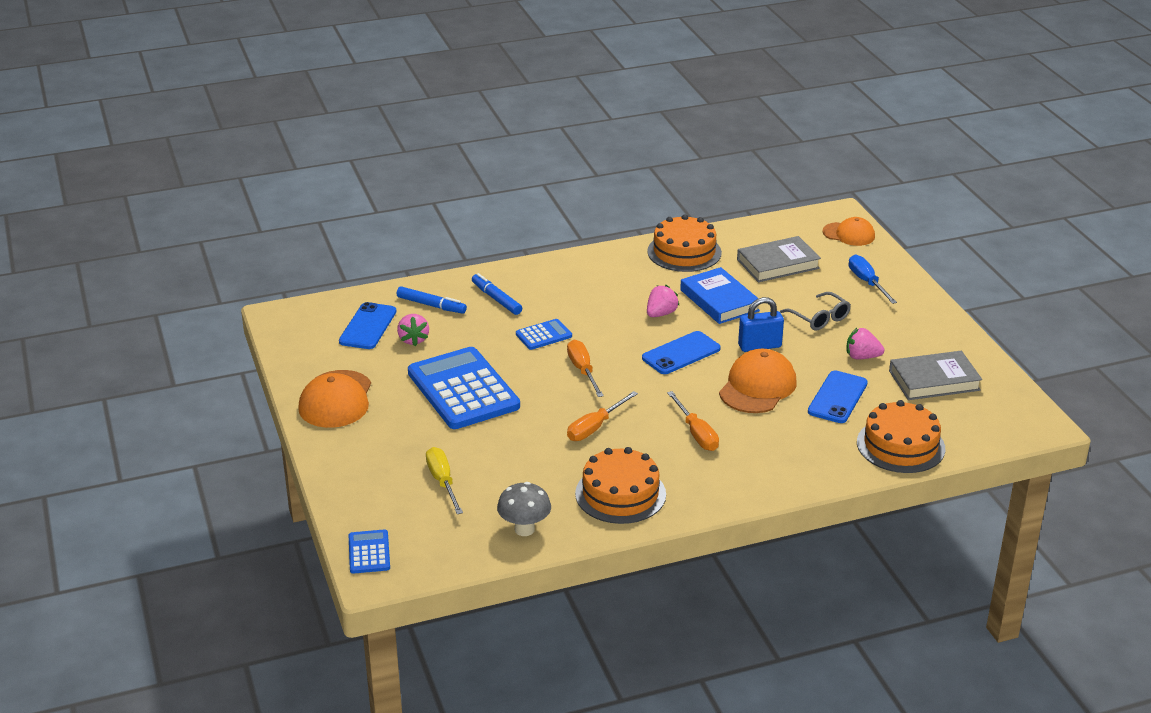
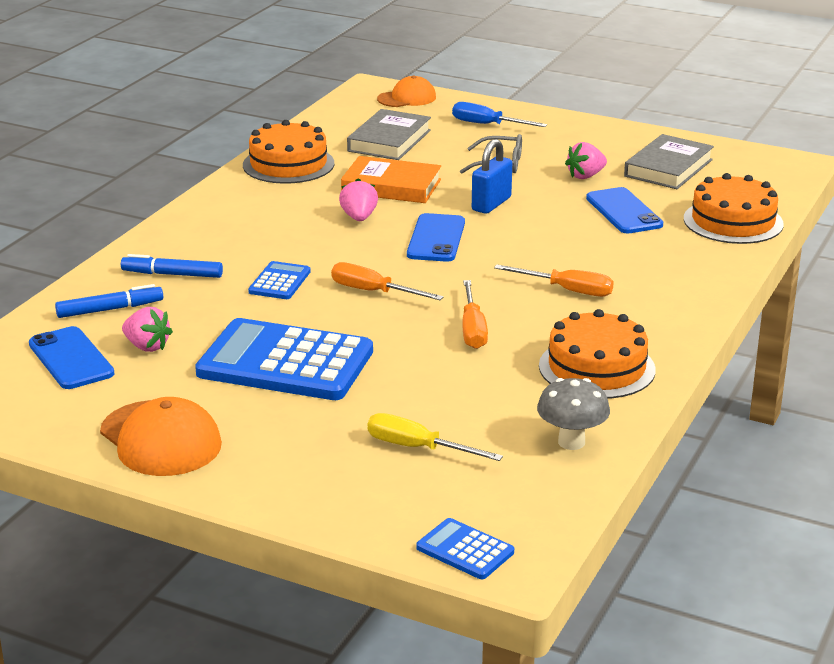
camera: 45 degrees left, 5 degrees down
blue book [680,267,760,324] -> orange book [341,156,441,203]
orange cap [719,349,797,413] -> none

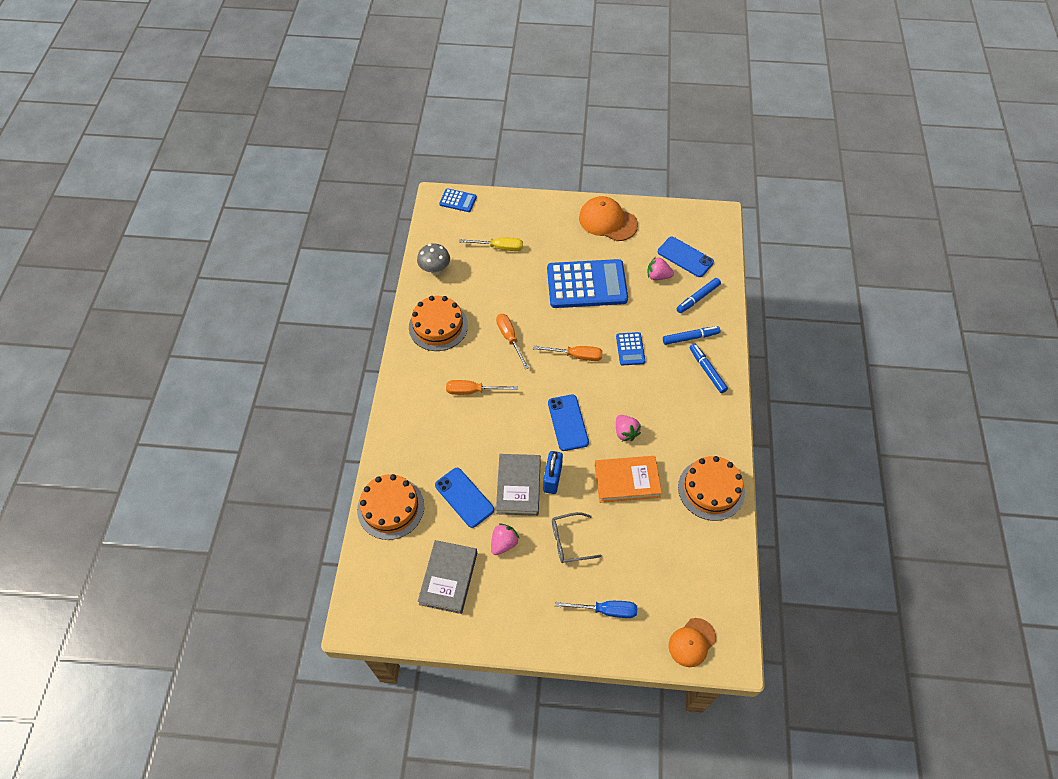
camera: 160 degrees right, 30 degrees up
grey book [347,109,431,160] -> grey book moved to [496,454,541,516]
none -> blue marker [690,344,728,393]

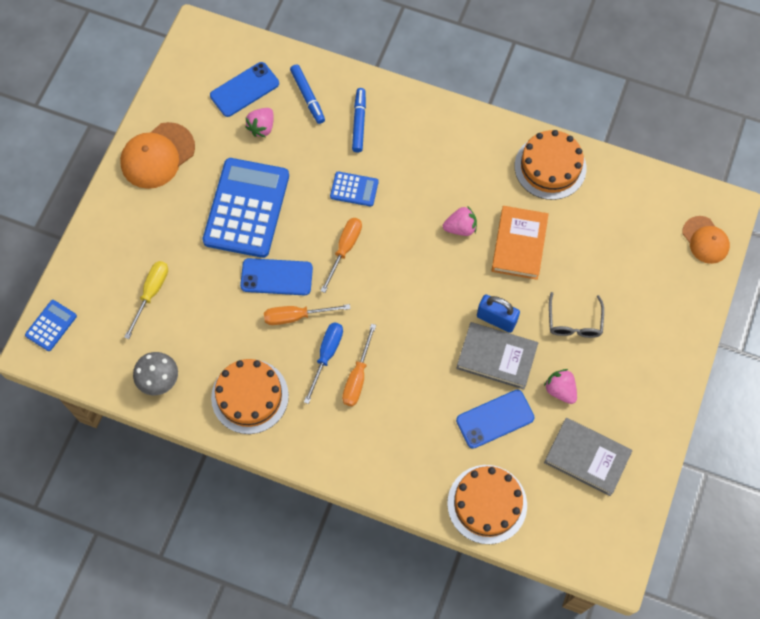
camera: 75 degrees left, 10 degrees up
blue phone [548,395,589,451] -> blue phone moved to [240,258,313,295]
blue screwdriver [555,601,637,618] -> blue screwdriver moved to [304,322,343,404]
blue marker [690,344,728,393] -> none

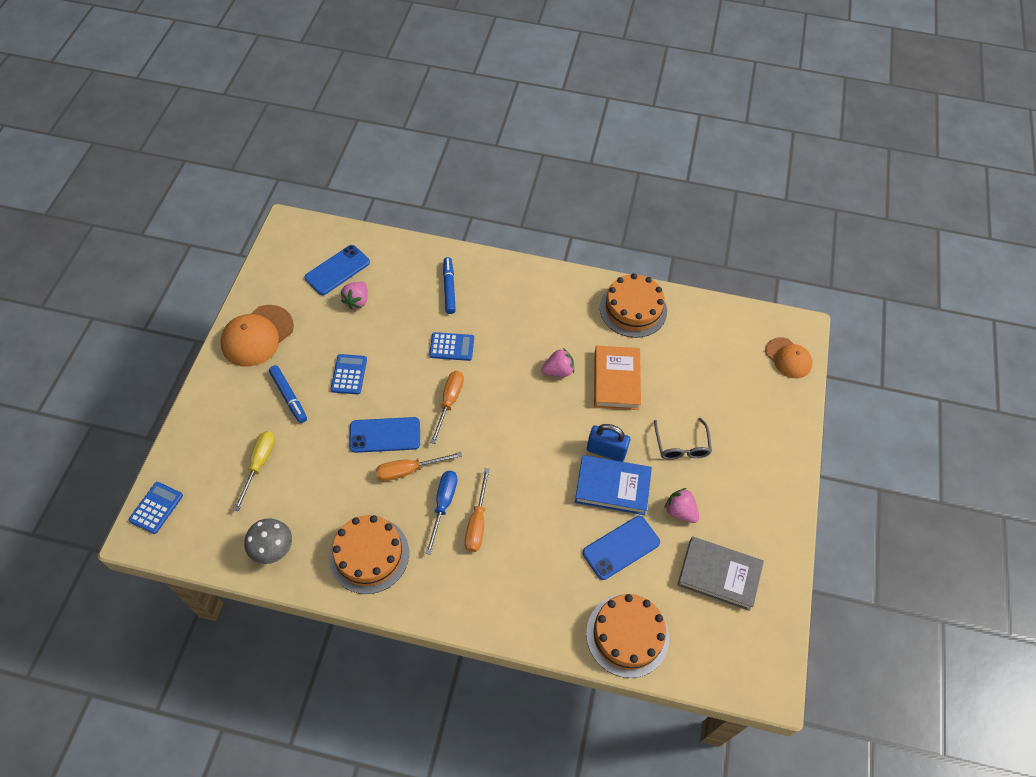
camera: 10 degrees left, 10 degrees down
blue calculator [202,158,289,258] -> blue calculator [331,354,367,394], size x0.46
blue marker [290,64,325,124] -> blue marker moved to [269,365,307,423]
grey book [456,322,538,390] -> blue book [575,455,652,515]

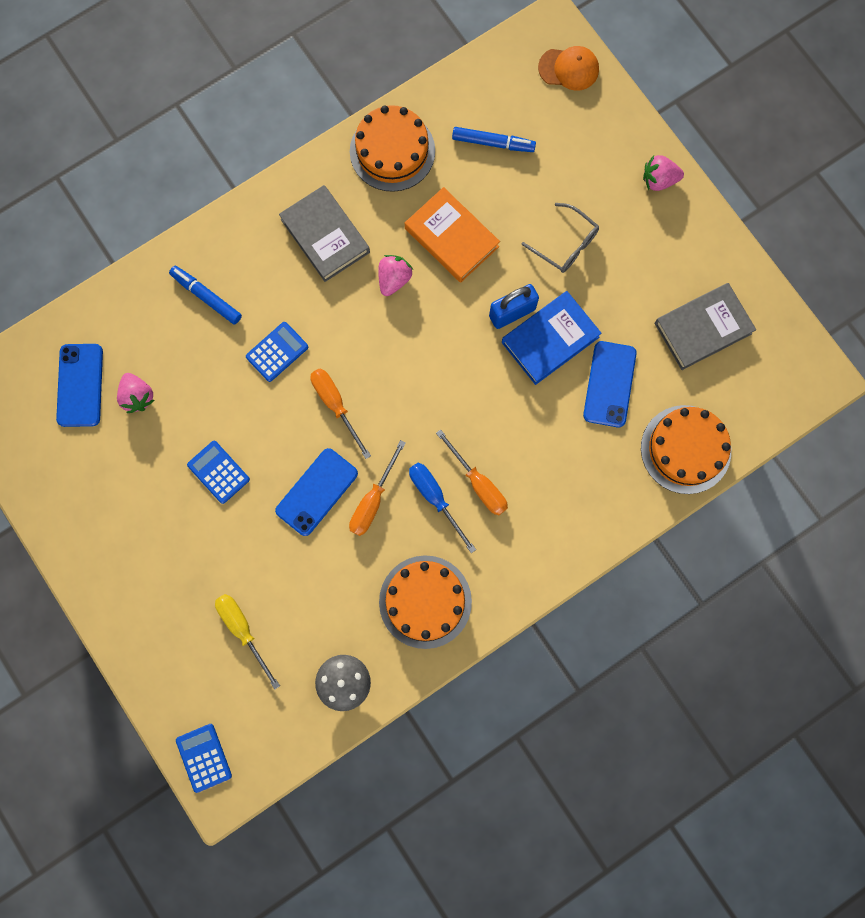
camera: 45 degrees left, 20 degrees up
orange cap [220,305,294,367] -> none
blue marker [269,365,307,423] -> blue marker moved to [452,127,536,152]
pink strawberry [664,488,699,523] -> pink strawberry moved to [643,155,684,191]
none -> grey book [279,185,370,282]

